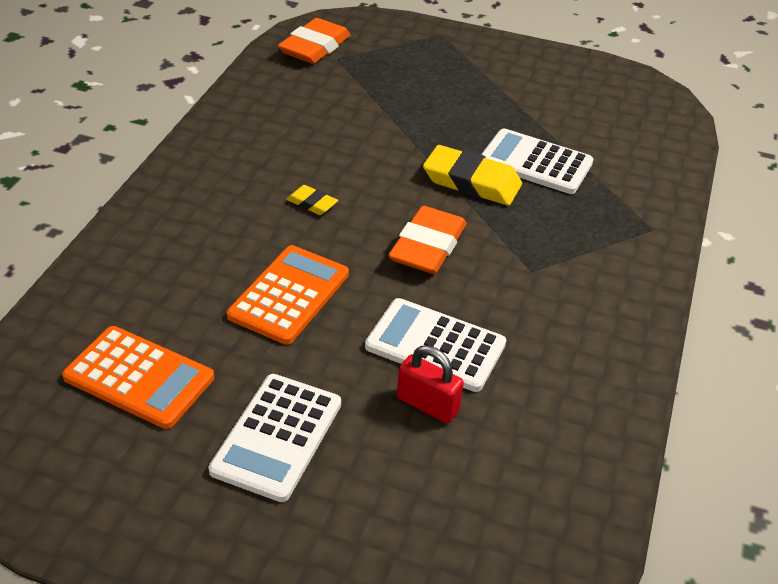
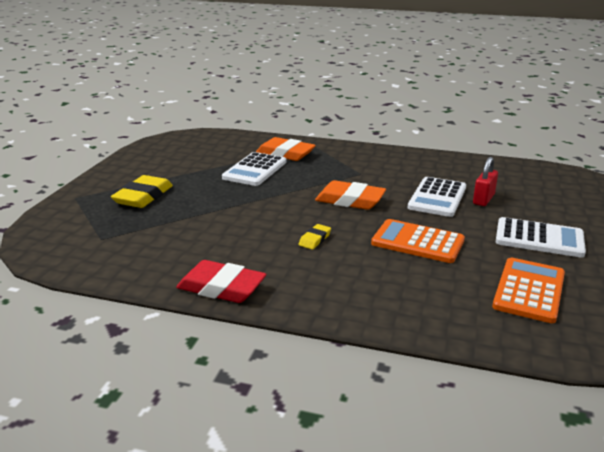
camera: 90 degrees left, 15 degrees down
orange eraser [278,18,351,64] -> orange eraser moved to [256,137,316,161]
yellow eraser [423,145,522,206] -> yellow eraser moved to [111,175,173,208]
none -> red eraser [176,260,266,303]

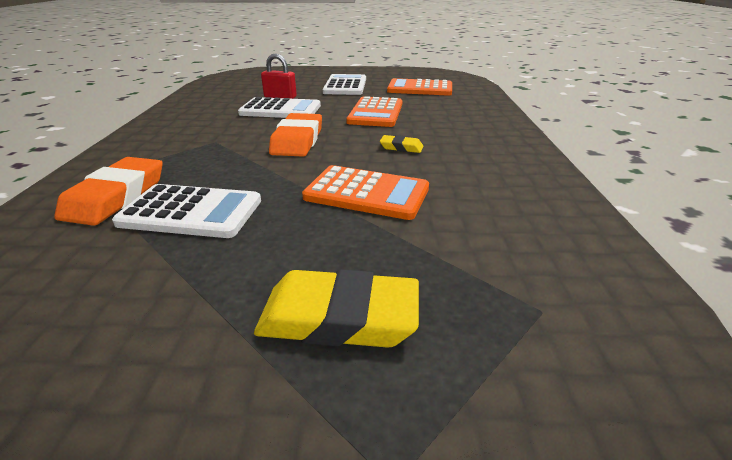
camera: 105 degrees left, 5 degrees up
red eraser [176,260,266,303] -> none
none -> orange calculator [302,165,429,220]

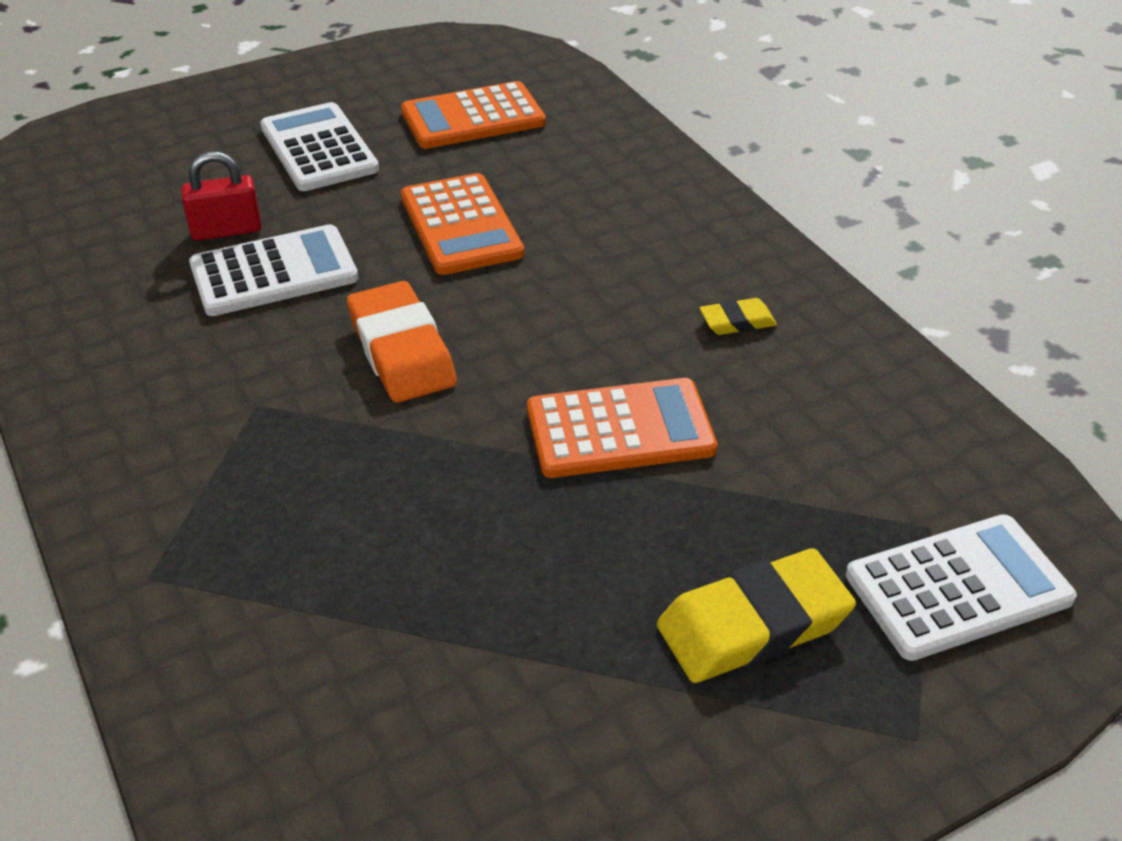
camera: 30 degrees left, 10 degrees up
orange eraser [55,157,163,226] -> none
white calculator [112,184,261,238] -> white calculator moved to [846,514,1077,661]
yellow eraser [380,135,423,153] -> yellow eraser moved to [699,298,777,335]

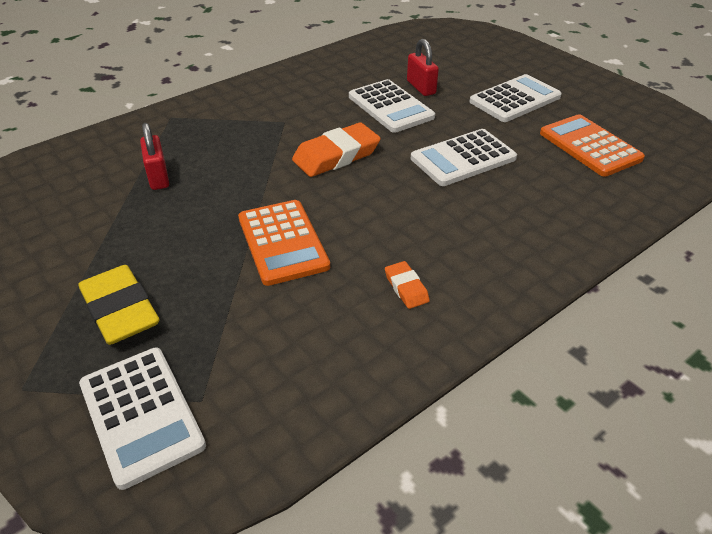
camera: 80 degrees right, 0 degrees up
orange calculator [401,173,524,275] -> white calculator [411,129,517,186]
yellow eraser [699,298,777,335] -> orange eraser [385,261,430,309]
none -> red padlock [140,123,169,190]

